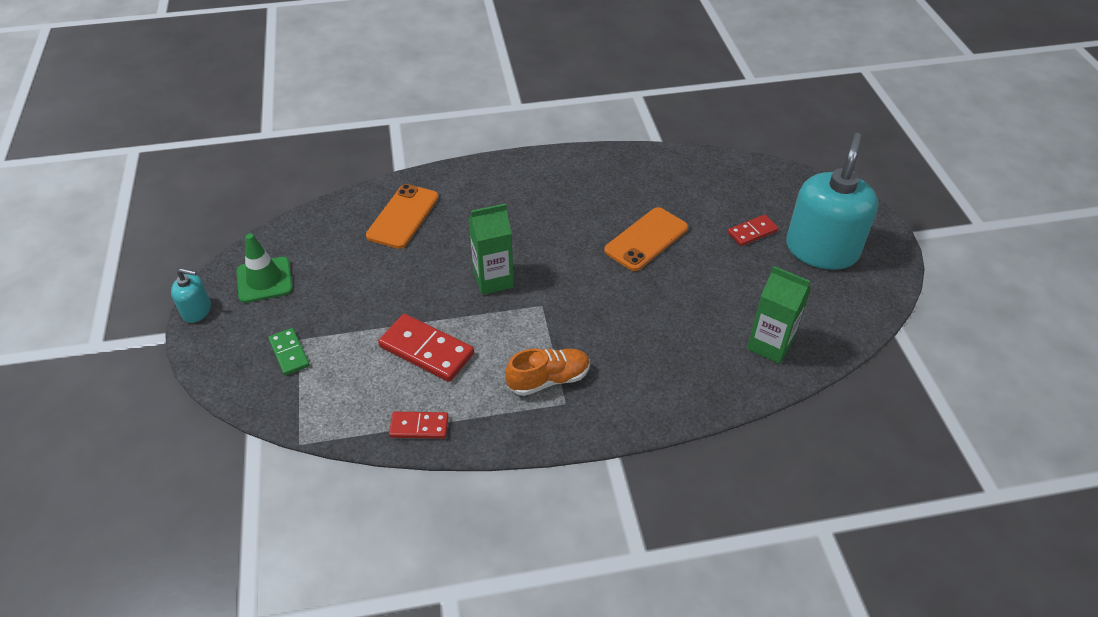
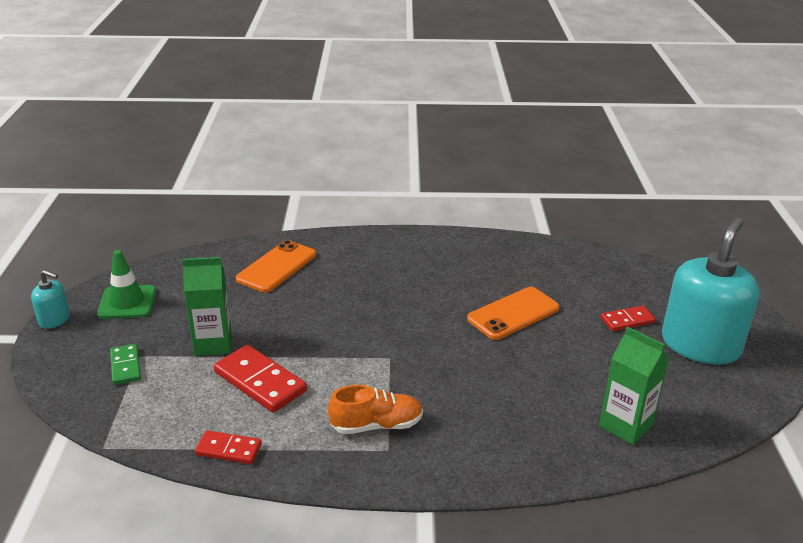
camera: 10 degrees right, 15 degrees down
green carton [468,203,514,295] -> green carton moved to [182,257,232,356]

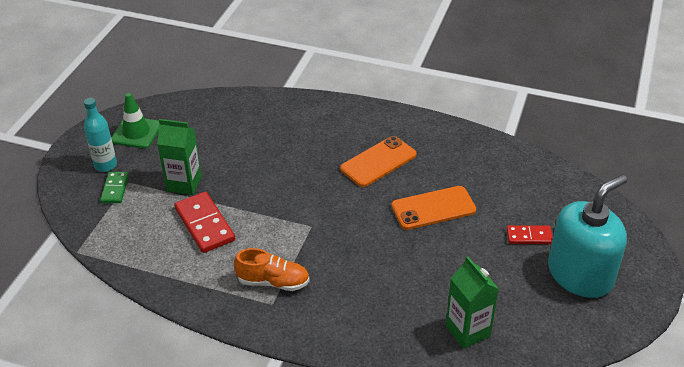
camera: 20 degrees right, 10 degrees up
turquoise soap dispenser [31,270,70,329] -> none
red domino [195,430,262,464] -> none
orange phone [236,240,316,293] -> orange phone moved to [340,136,416,187]
none -> turquoise bottle [84,98,117,172]

